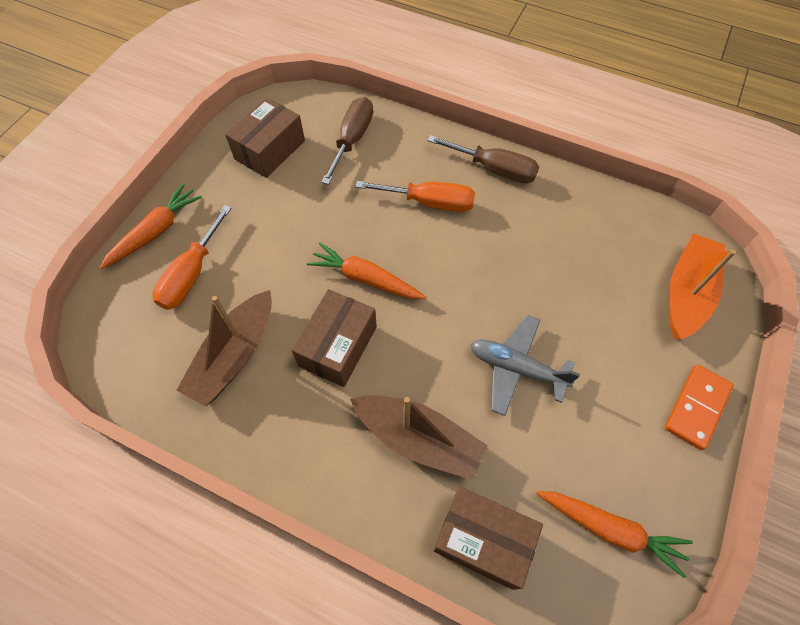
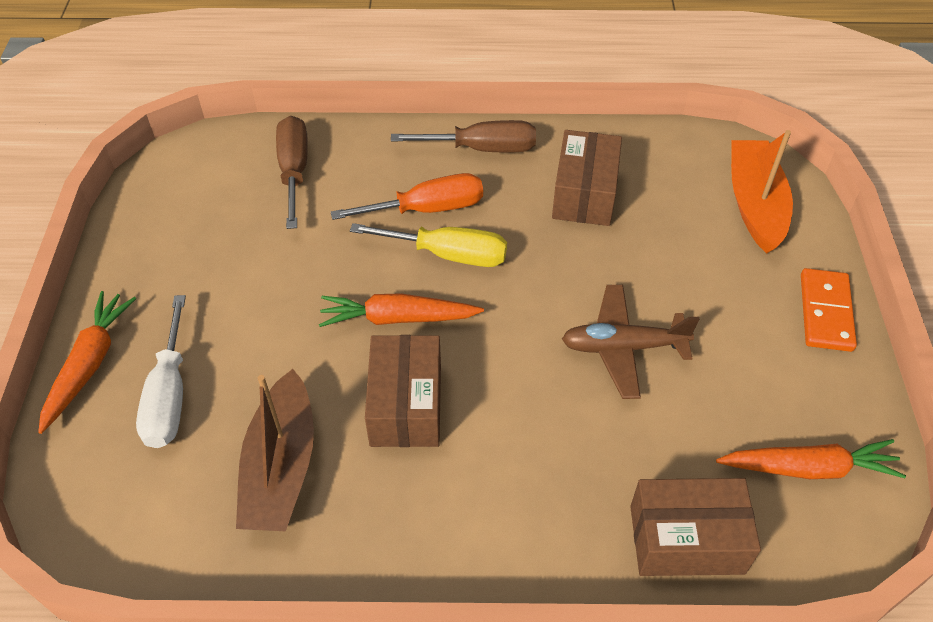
camera: 25 degrees left, 10 degrees down
orange screwdriver [152,205,232,310] -> white screwdriver [136,295,186,448]
brown box [225,97,305,178] -> brown box moved to [552,130,622,226]
brown boat [350,395,488,480] -> none
grey plane [470,315,580,416] -> brown plane [562,285,700,399]
none -> yellow screwdriver [350,223,507,267]

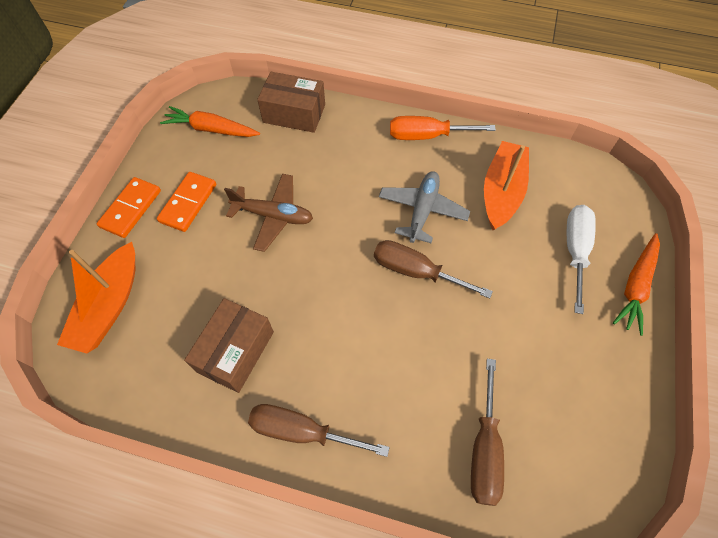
camera: 165 degrees left, 10 degrees up
brown boat [236,369,314,531] -> orange boat [484,141,529,230]
orange carrot [319,293,484,327] -> brown screwdriver [374,240,493,298]
orange screwdriver [331,173,483,220] -> orange screwdriver moved to [390,116,496,140]
yellow screwdriver [350,223,507,267] -> none
brown box [365,335,441,447] -> grey plane [379,171,470,243]
none -> orange domino [157,172,216,232]

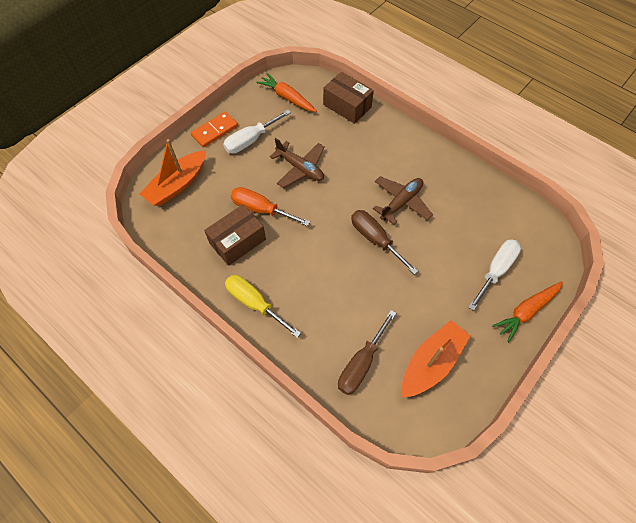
camera: 25 degrees right, 0 degrees up
orange domino [157,172,216,232] -> white screwdriver [223,110,291,154]
brown screwdriver [248,404,390,457] -> yellow screwdriver [225,275,301,338]
grey plane [379,171,470,243] -> brown plane [373,176,433,225]
orange screwdriver [390,116,496,140] -> orange screwdriver moved to [231,187,310,226]
orange boat [484,141,529,230] -> orange boat moved to [402,320,471,397]

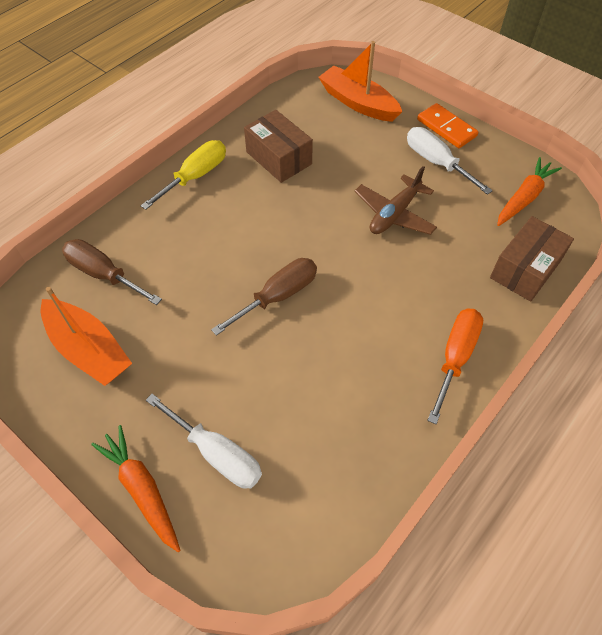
camera: 90 degrees right, 5 degrees down
orange screwdriver [231,187,310,226] -> orange screwdriver moved to [427,309,483,424]
brown plane [373,176,433,225] -> none

